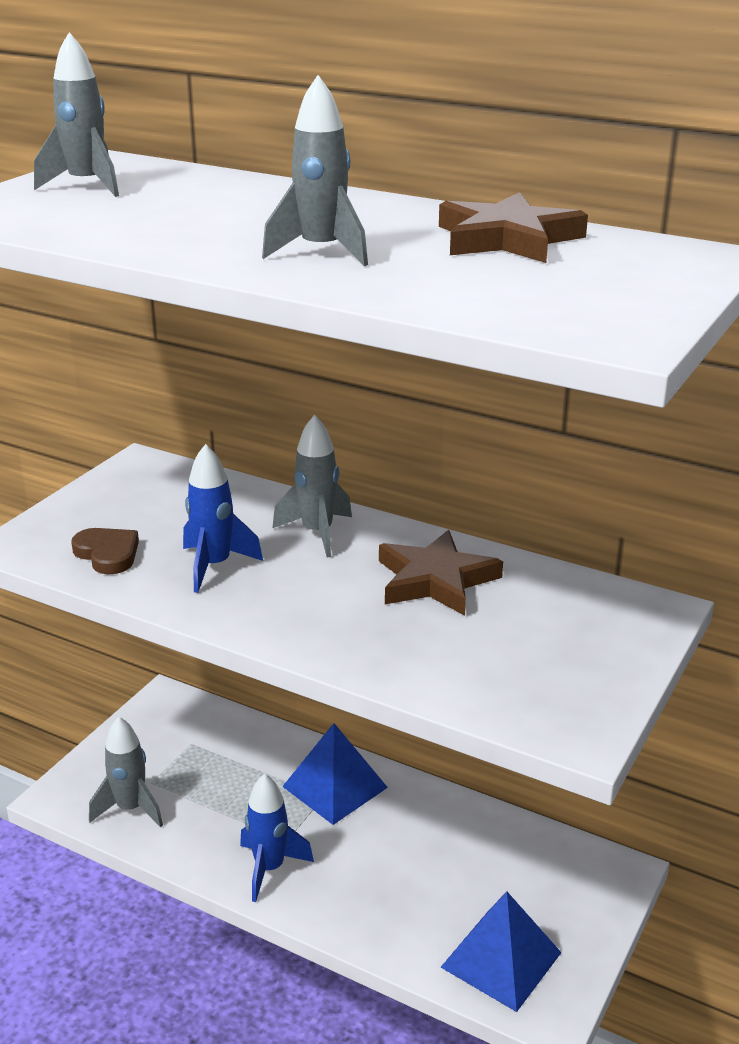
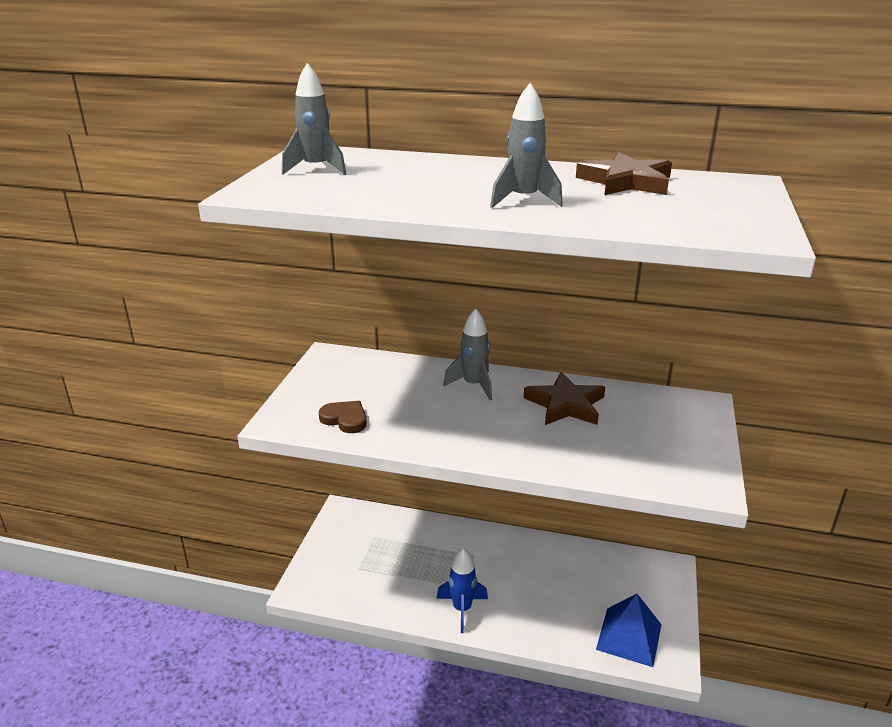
camera: 15 degrees left, 0 degrees up
grey rocket [89,717,163,828] -> none
blue rocket [183,444,263,593] -> none
blue pyramid [282,723,388,825] -> none

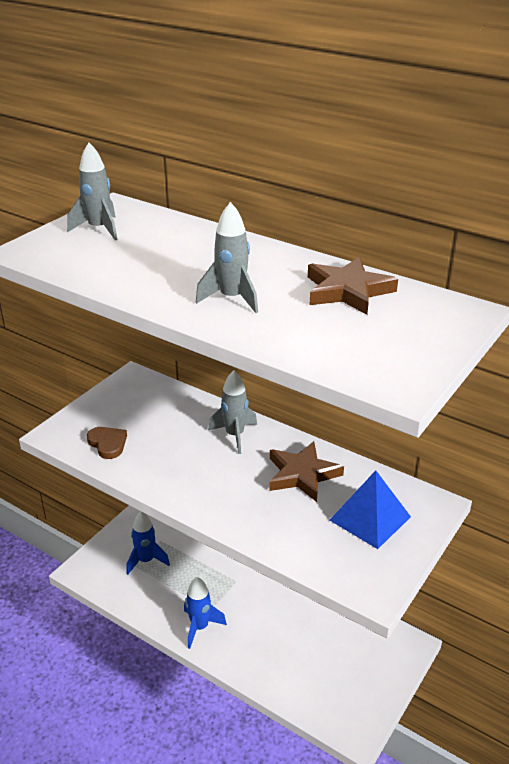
camera: 20 degrees right, 5 degrees up
blue pyramid [596,594,662,667] -> blue pyramid moved to [330,470,411,549]
none -> blue rocket [126,511,170,575]

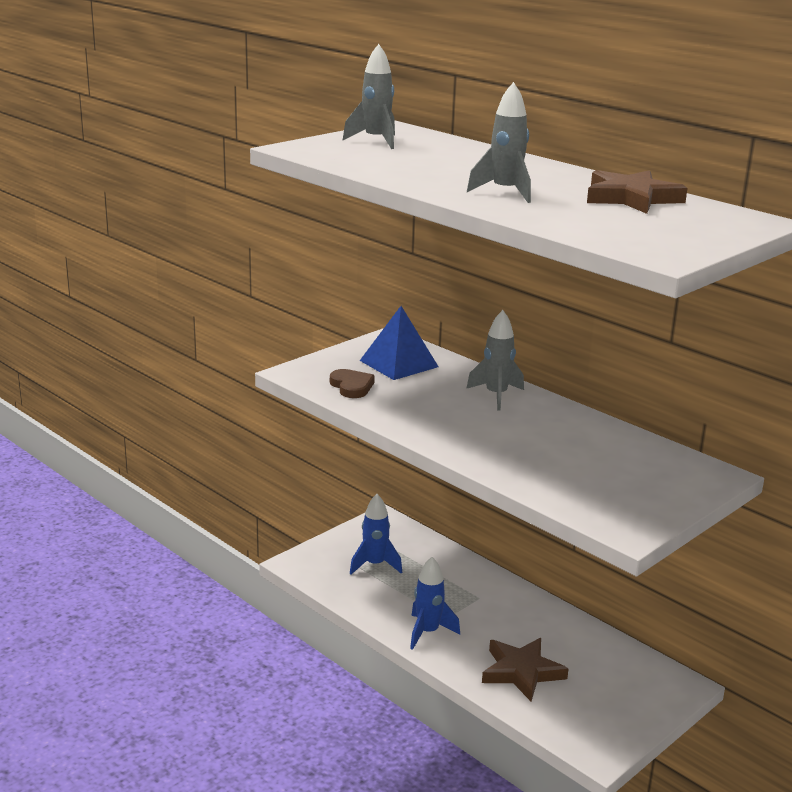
camera: 10 degrees right, 10 degrees down
brown star [269,441,344,502] -> brown star moved to [482,638,568,701]
blue pyramid [330,470,411,549] -> blue pyramid moved to [360,306,439,380]

